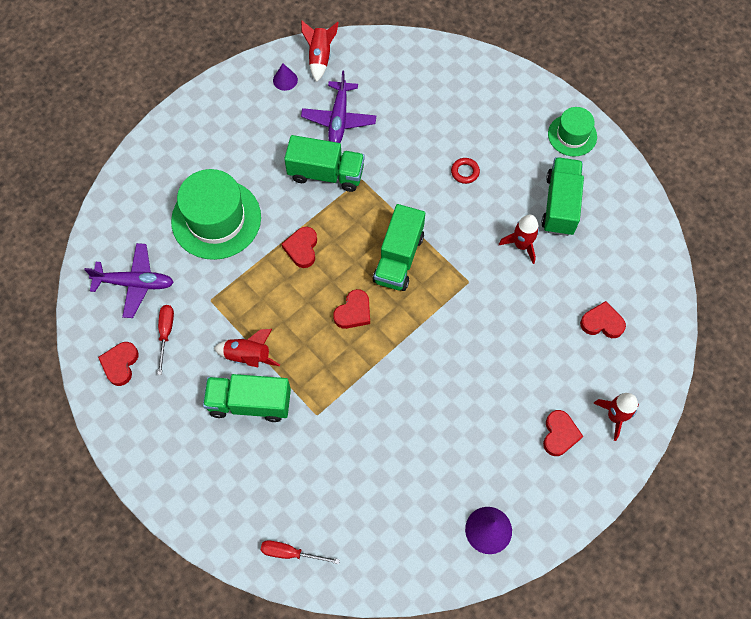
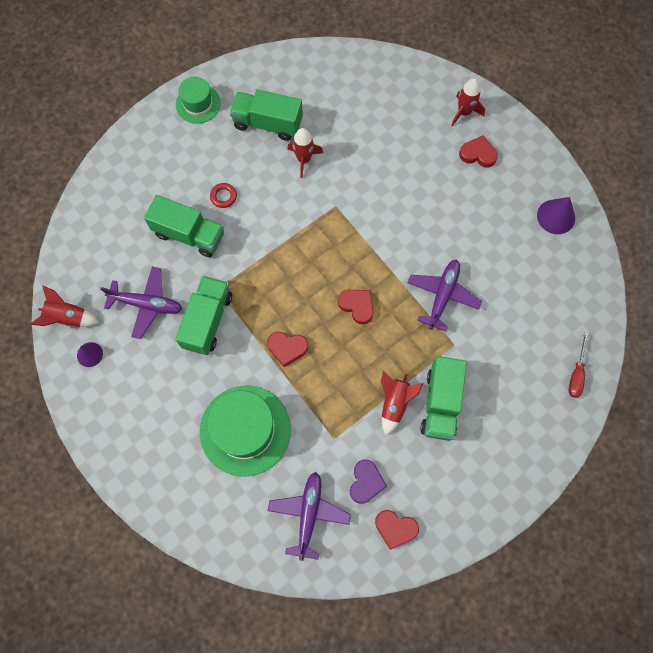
camera: 85 degrees left, 5 degrees up
red screwdriver [157,305,174,375] -> purple heart [350,460,387,504]
green truck [373,204,425,291] -> green truck moved to [144,195,224,257]
red heart [580,301,626,338] -> none
none -> purple plane [407,259,482,331]

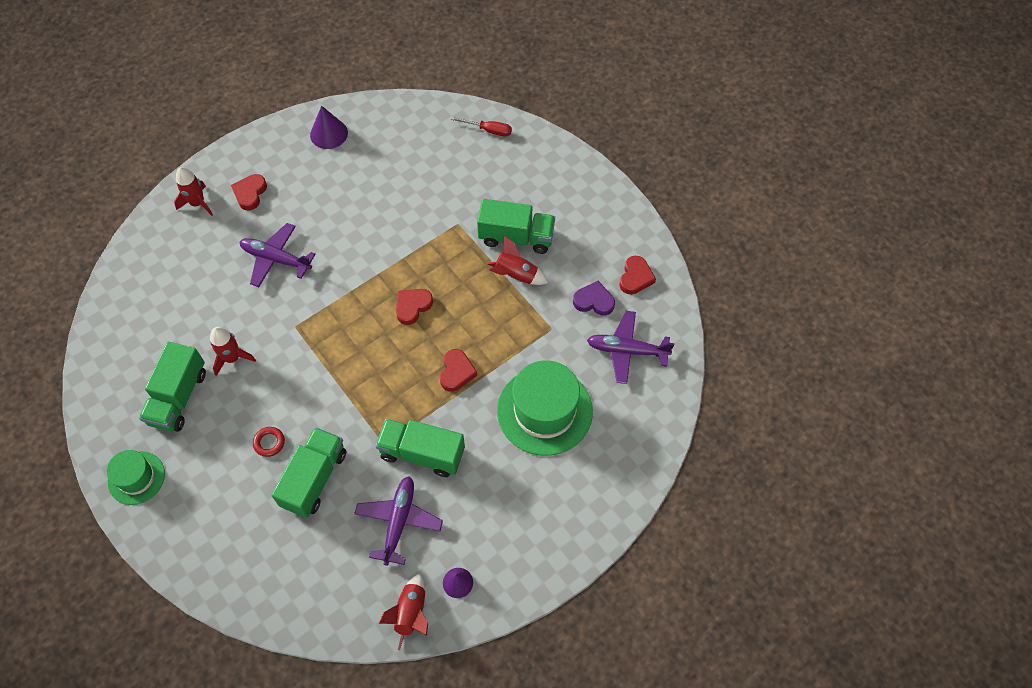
camera: 90 degrees left, 10 degrees down
purple plane [407,259,482,331] -> purple plane moved to [240,223,316,287]

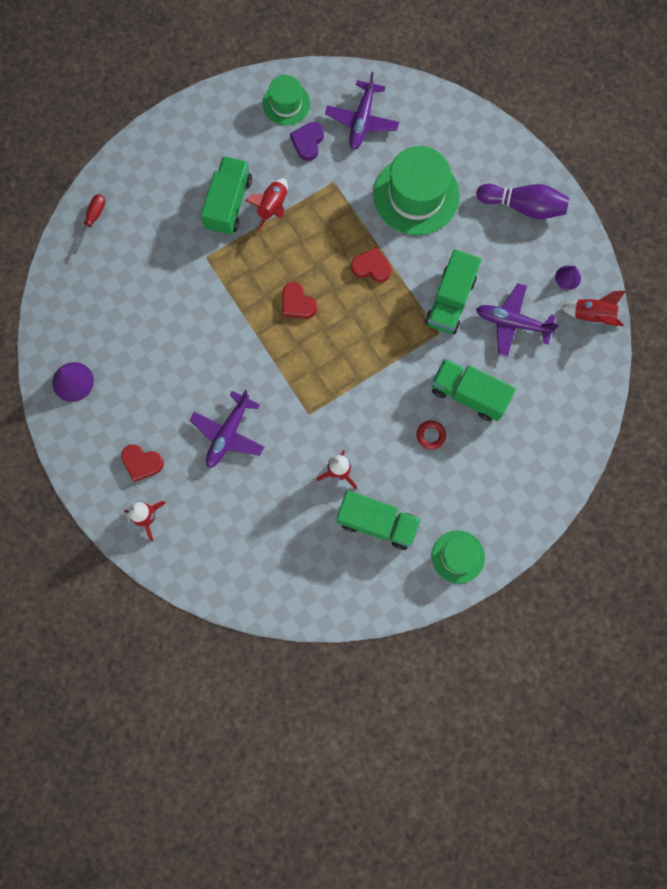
camera: 85 degrees left, 15 degrees up
red heart [619,256,656,294] -> green hat [262,75,310,126]
none -> purple bowling pin [476,184,569,219]

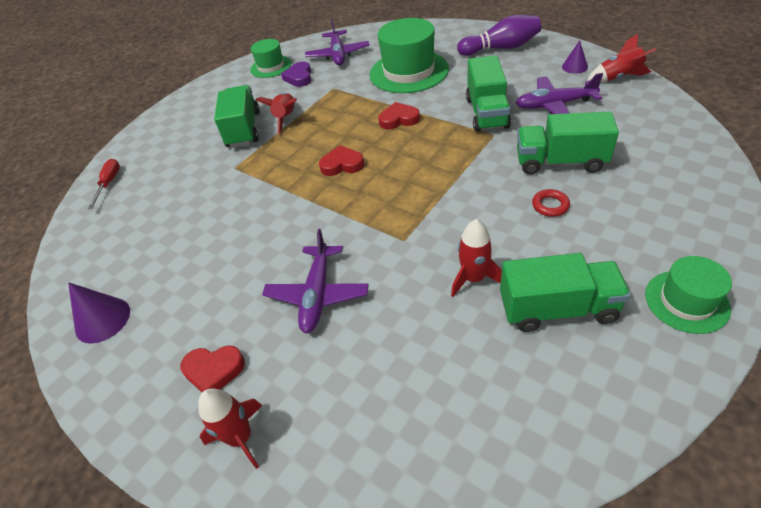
camera: 15 degrees left, 30 degrees down
red heart [283,282,317,319] -> red heart turned 150 degrees clockwise [319,145,364,176]

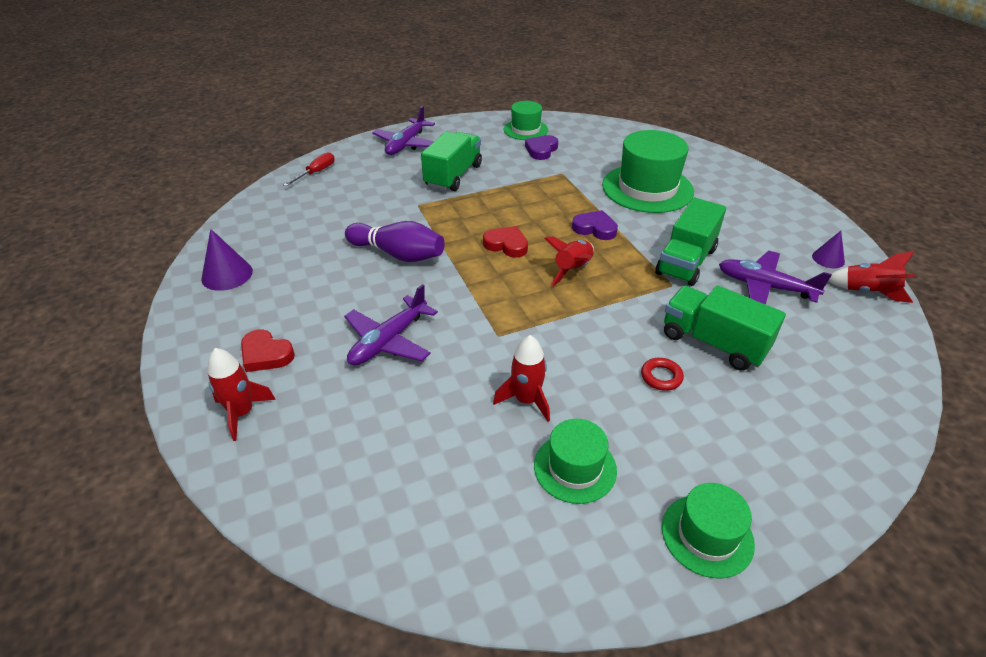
camera: 25 degrees right, 5 degrees down
red rocket [256,93,297,134] -> red rocket moved to [544,236,594,286]
purple plane [305,18,370,65] -> purple plane moved to [372,106,435,155]
red heart [378,102,420,129] -> purple heart [572,210,618,240]
purple bowling pin [457,15,541,56] -> purple bowling pin moved to [345,221,445,262]
green truck [500,253,631,332] -> green hat [534,419,617,504]

